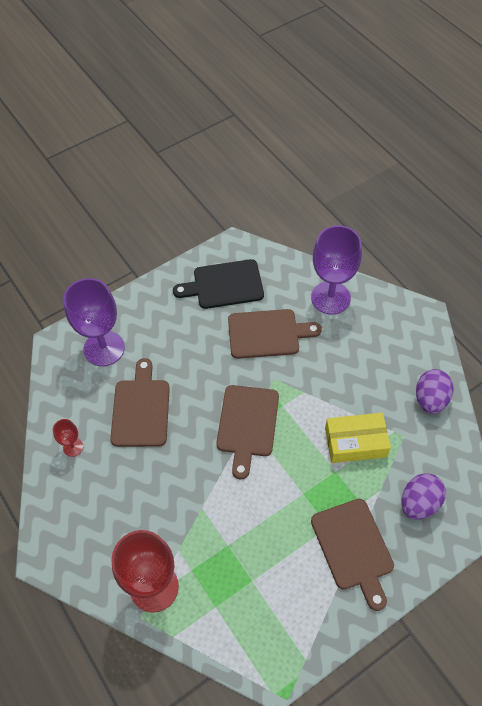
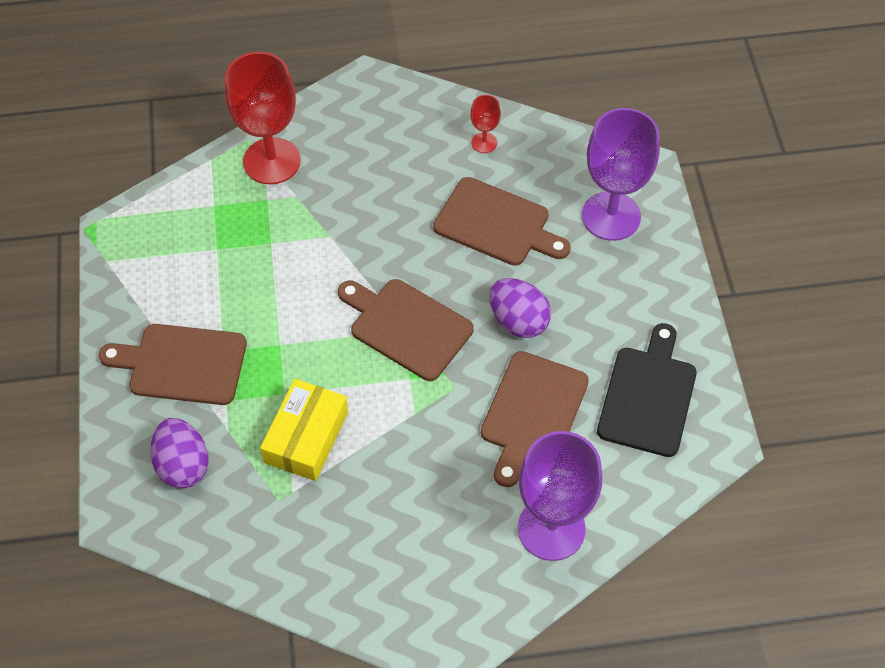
camera: 115 degrees right, 0 degrees up
purple egg [416,369,454,414] -> purple egg moved to [489,278,551,338]

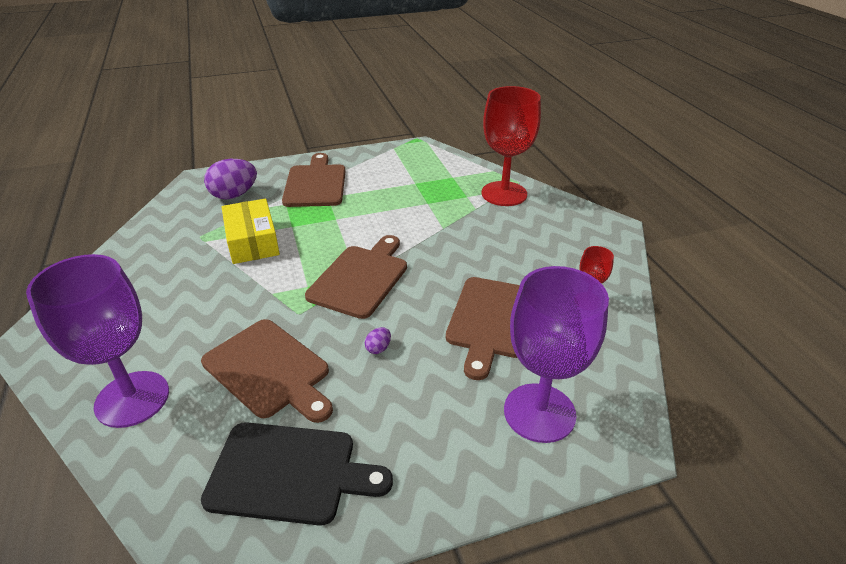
camera: 80 degrees right, 20 degrees down
yellow box [260,379,348,481] -> yellow box turned 60 degrees clockwise [222,198,280,264]
brown cutting board [481,351,589,487] -> brown cutting board turned 150 degrees counterclockwise [201,319,333,423]
purple egg [489,278,551,338] -> purple egg [365,327,391,354], size x0.43

